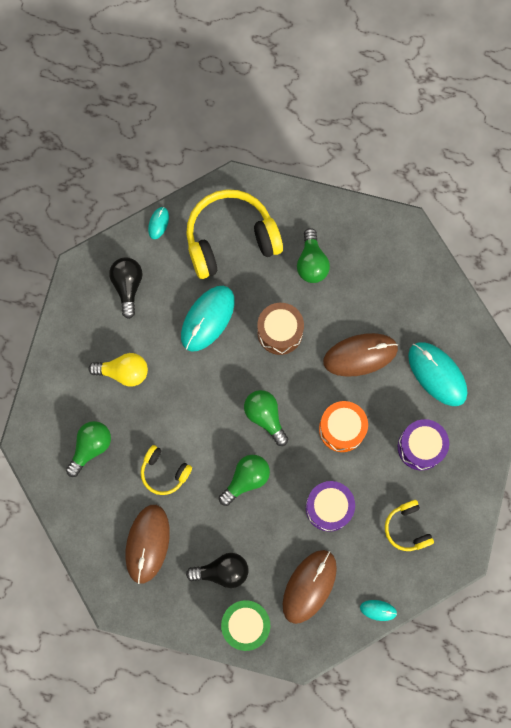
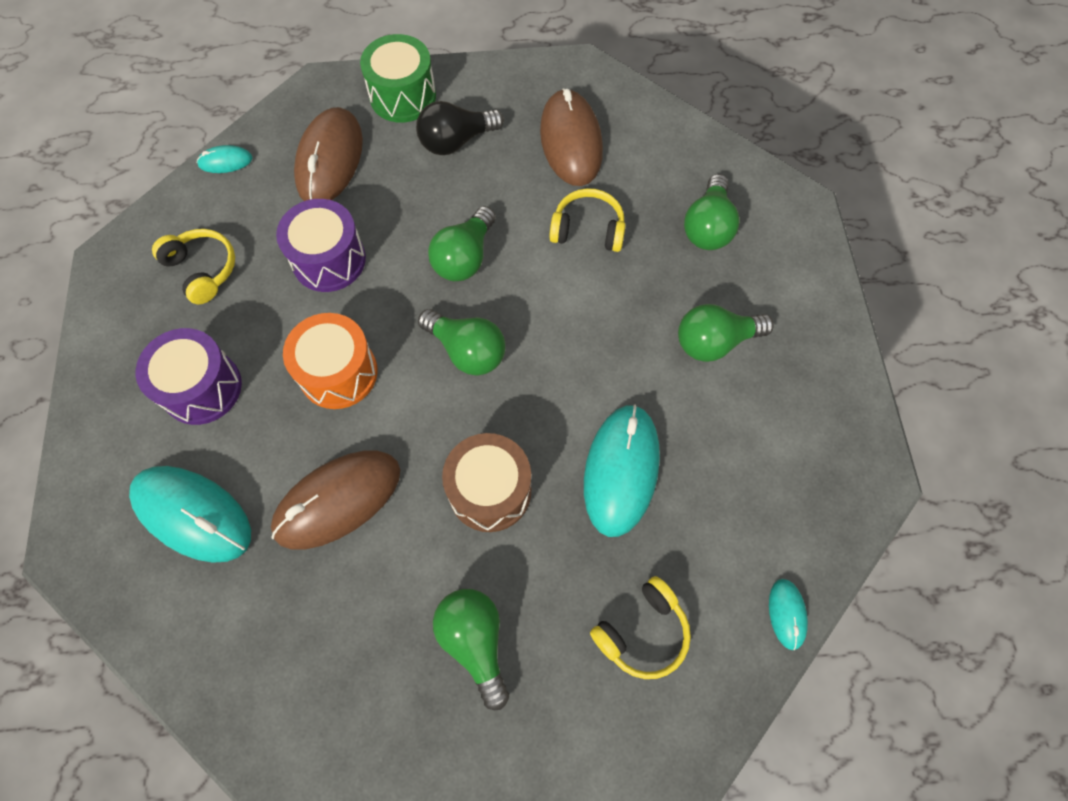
camera: 160 degrees right, 10 degrees down
yellow light bulb [88,353,148,387] -> green light bulb [678,304,774,362]
black light bulb [109,257,143,319] -> none
yellow headphones [186,189,283,279] -> yellow headphones [590,576,691,679], size x0.50

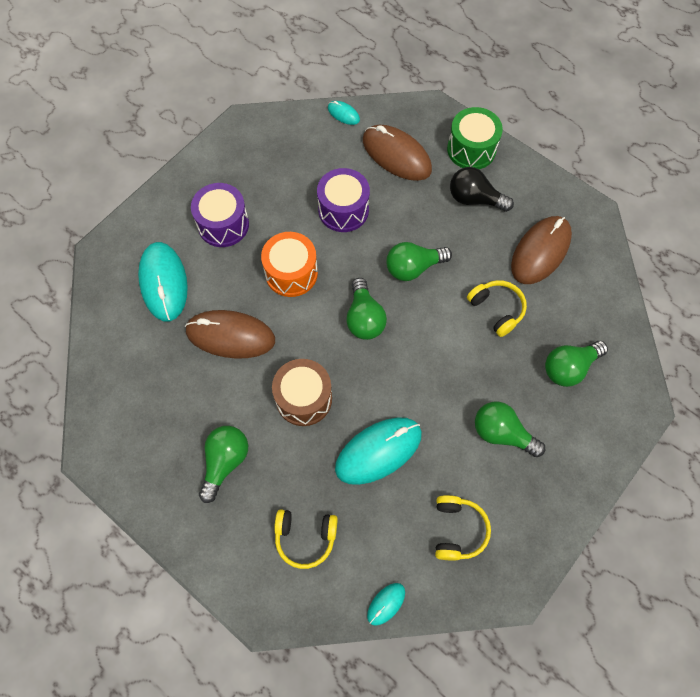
camera: 45 degrees right, 0 degrees up
yellow headphones [152,229,235,304] -> yellow headphones moved to [435,495,491,561]
brown mouse [294,107,363,201] -> brown mouse turned 75 degrees clockwise [363,125,432,181]

